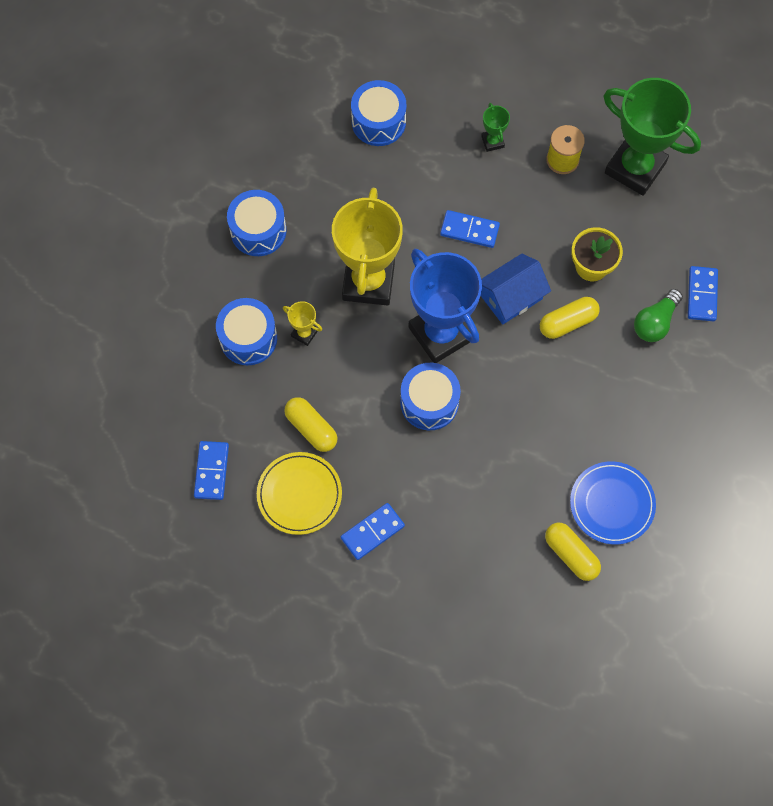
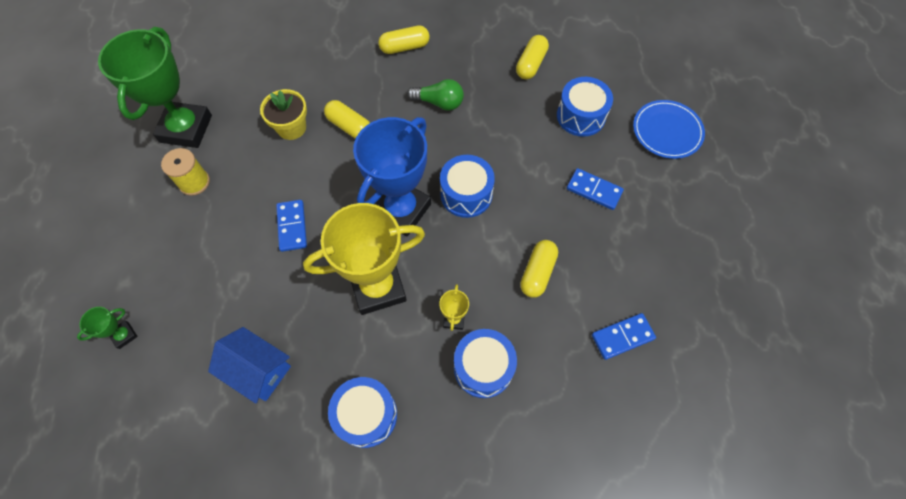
camera: 115 degrees left, 5 degrees down
yellow plate [257,452,342,535] -> none
blue drum [351,80,406,146] -> blue drum moved to [557,77,613,137]
green trophy [481,103,510,152] -> green trophy moved to [77,307,138,349]
blue house [481,254,551,324] -> blue house moved to [208,327,291,404]
blue plate [570,461,656,545] -> blue plate moved to [633,100,705,159]
green light bulb [634,289,683,342] -> green light bulb moved to [407,79,464,110]
blue domino [688,266,718,321] -> none
none -> yellow capsule [378,26,430,54]

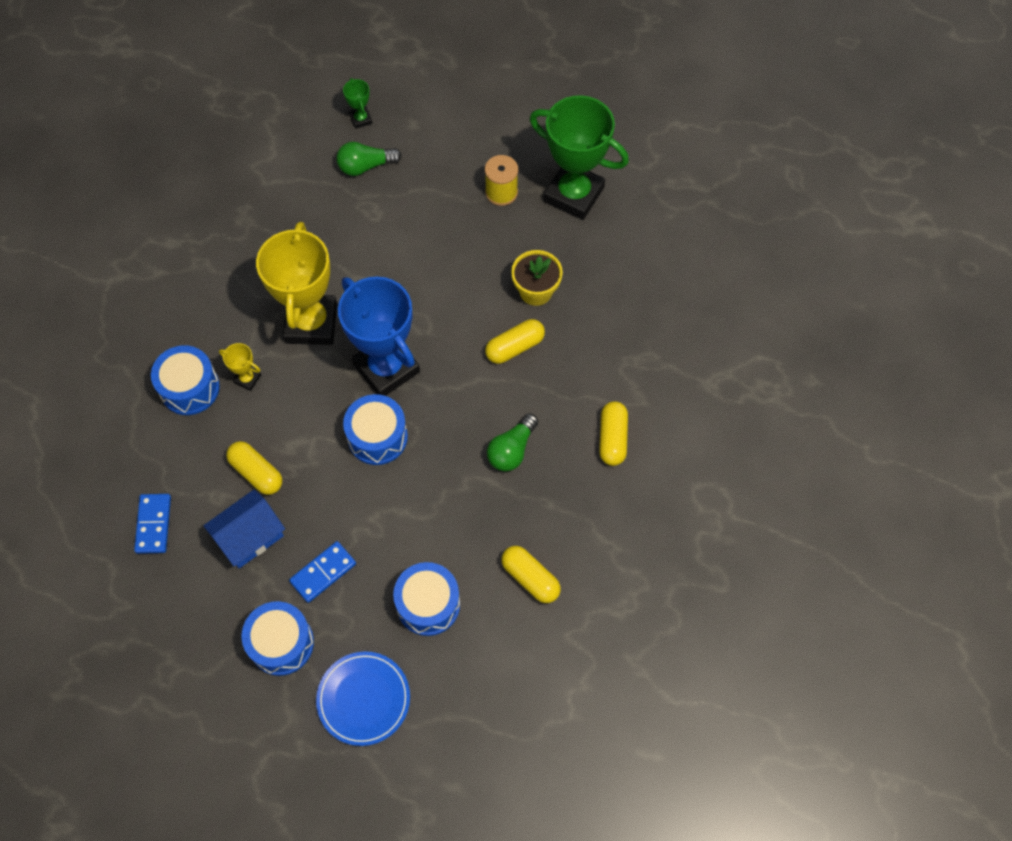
camera: 110 degrees right, 0 degrees up
blue house [208,327,291,404] -> blue house moved to [203,489,285,568]
blue domino [276,200,307,252] -> none
blue drum [328,377,397,448] -> blue drum moved to [241,601,314,676]
none -> green light bulb [337,142,402,176]

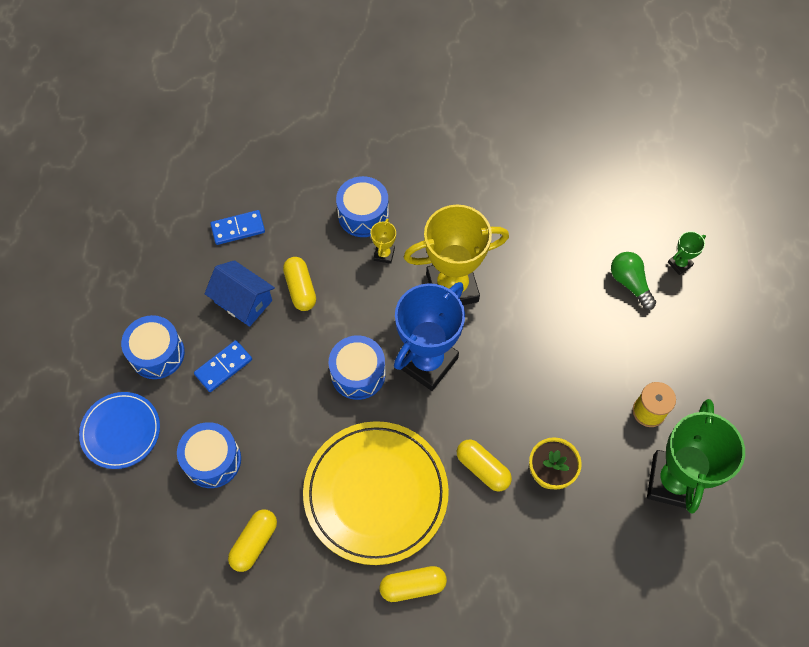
camera: 75 degrees right, 0 degrees up
yellow capsule [226,441,282,495] -> yellow capsule turned 45 degrees counterclockwise [283,257,316,311]
blue domino [289,541,356,603] -> blue domino turned 75 degrees counterclockwise [194,340,252,392]
green light bulb [487,413,538,471] -> yellow plate [303,421,449,565]

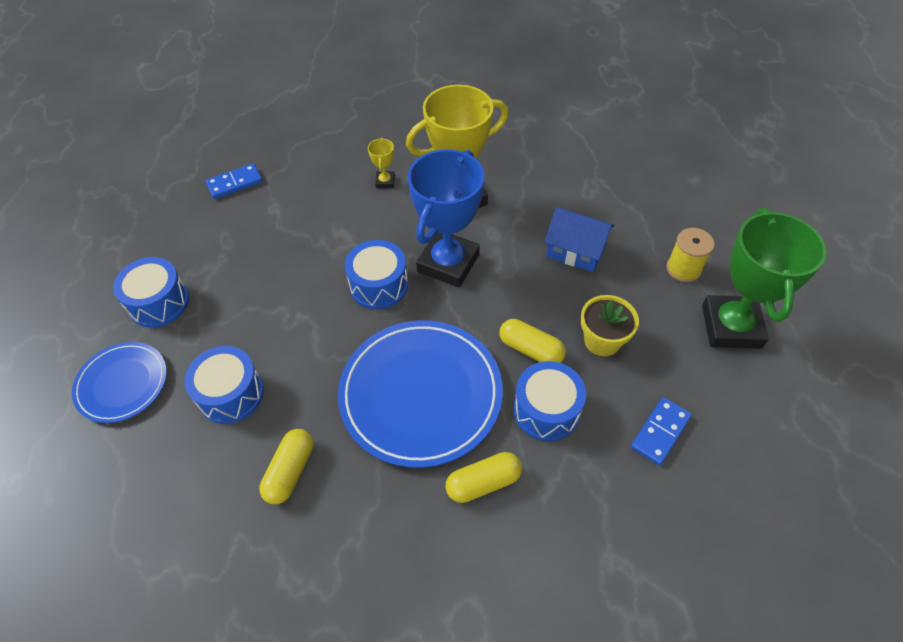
camera: 10 degrees left, 10 degrees down
blue domino [194,340,252,392] -> blue domino moved to [631,397,692,465]
blue house [204,260,275,327] -> blue house moved to [544,207,614,272]
yellow capsule [283,257,316,311] -> none
yellow plate [303,421,449,565] -> blue plate [338,320,503,468]
blue drum [336,176,389,237] -> blue drum moved to [513,361,586,441]
green light bulb [611,252,656,310] -> none
green trophy [668,231,706,275] -> none

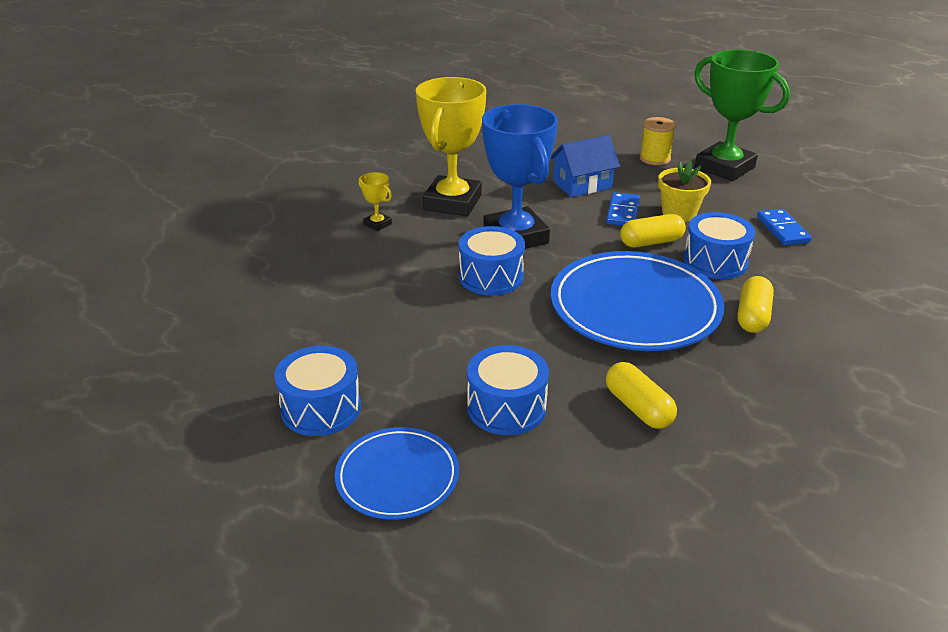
camera: 50 degrees left, 20 degrees down
blue domino [206,163,263,199] -> blue domino moved to [606,192,640,226]

